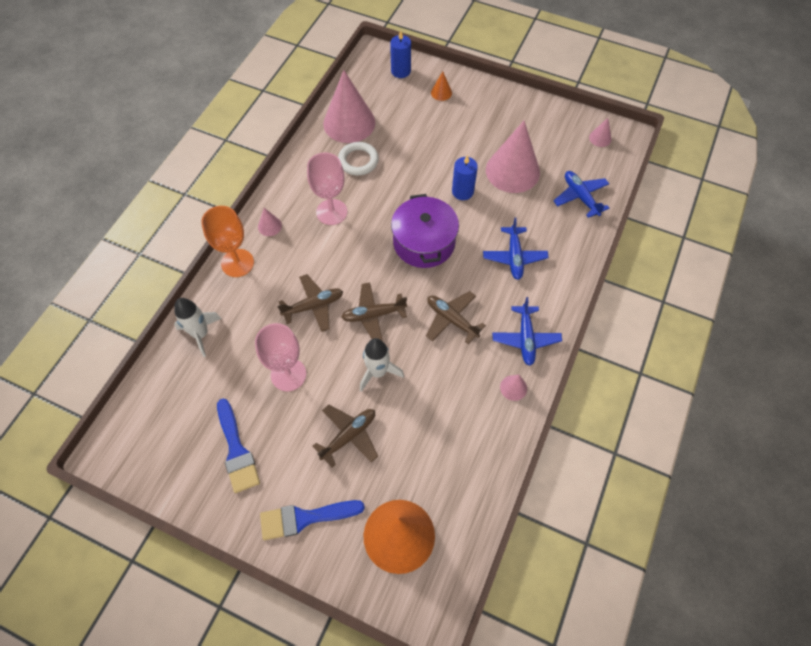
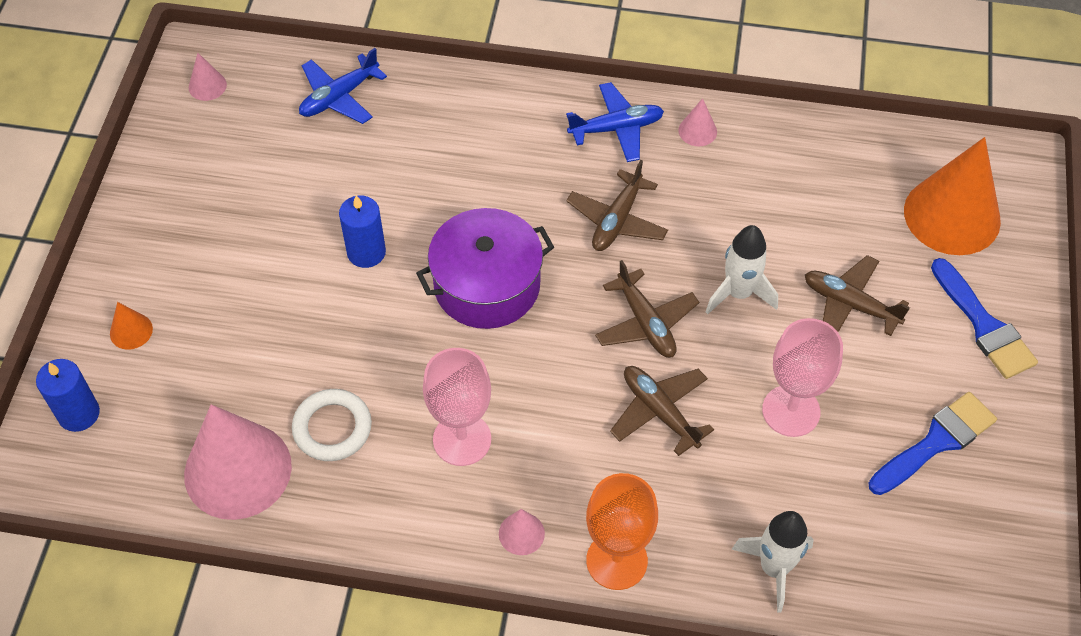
camera: 105 degrees left, 5 degrees down
blue plane [483,217,549,280] -> none
pink cone [486,121,540,193] -> none

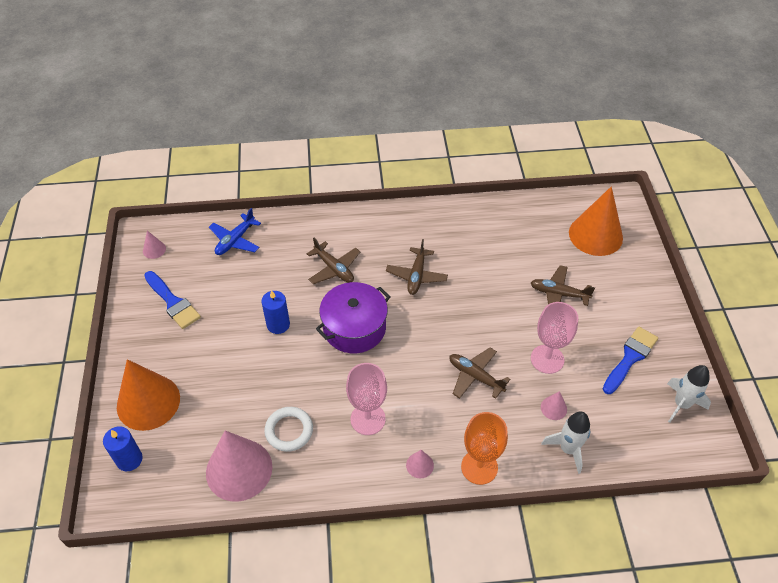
camera: 15 degrees left, 5 degrees down
orange cone [110,302,153,350] -> orange cone [117,359,180,431], size x2.38
blue plane [566,82,664,162] -> none
brown plane [595,260,699,358] -> brown plane moved to [307,238,360,284]
pink cone [678,98,717,146] -> pink cone moved to [541,391,567,420]
white rocket [706,225,778,314] -> white rocket moved to [667,365,711,423]
blue brush [931,258,1038,379] -> blue brush moved to [144,271,201,329]

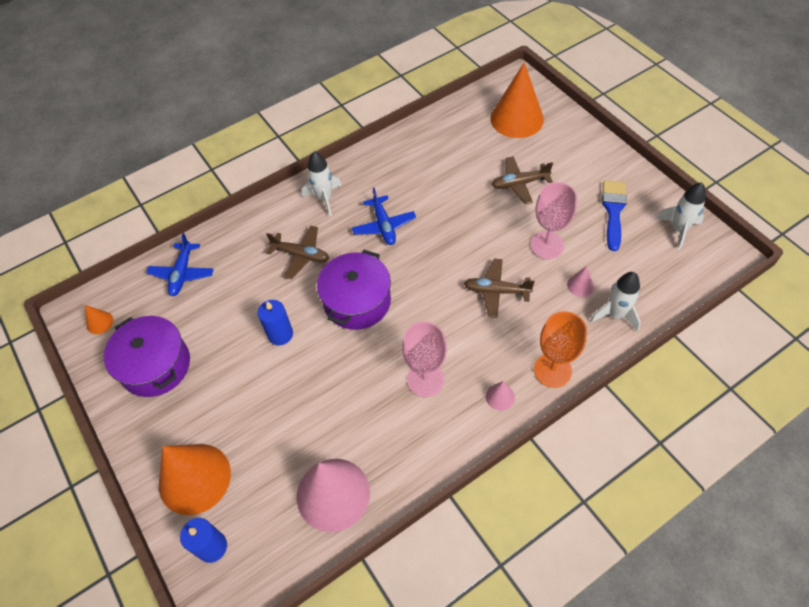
camera: 25 degrees left, 5 degrees up
pink cone [143,231,166,259] -> orange cone [85,305,113,334]
blue brush [144,271,201,329] -> purple pot [104,316,190,397]
white ring [264,407,313,452] -> none
brown plane [386,239,448,295] -> blue plane [352,188,416,245]
none -> white rocket [302,151,342,216]

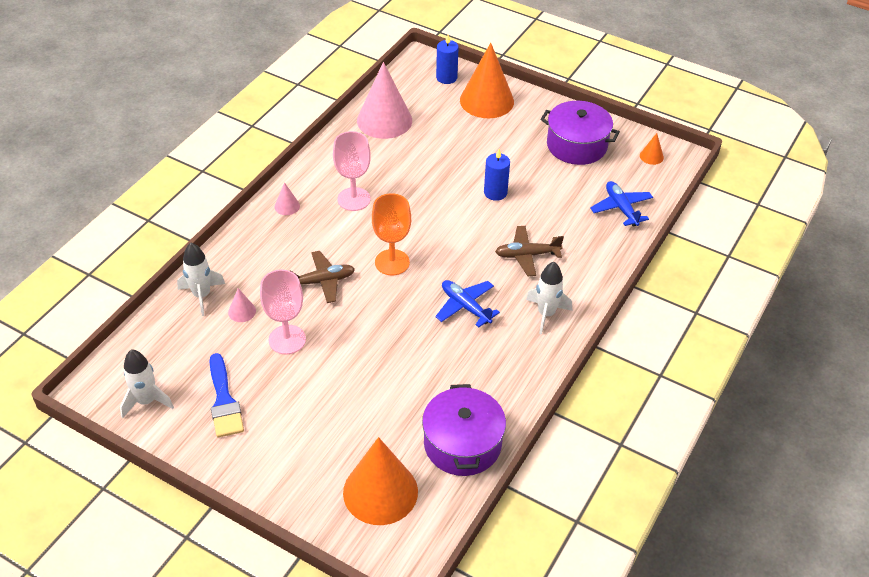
camera: 150 degrees right, 10 degrees down
purple pot [317,250,391,330] -> purple pot moved to [422,384,506,476]
brown plane [491,156,553,204] -> none
orange goblet [534,311,587,388] -> orange goblet moved to [372,193,411,275]

